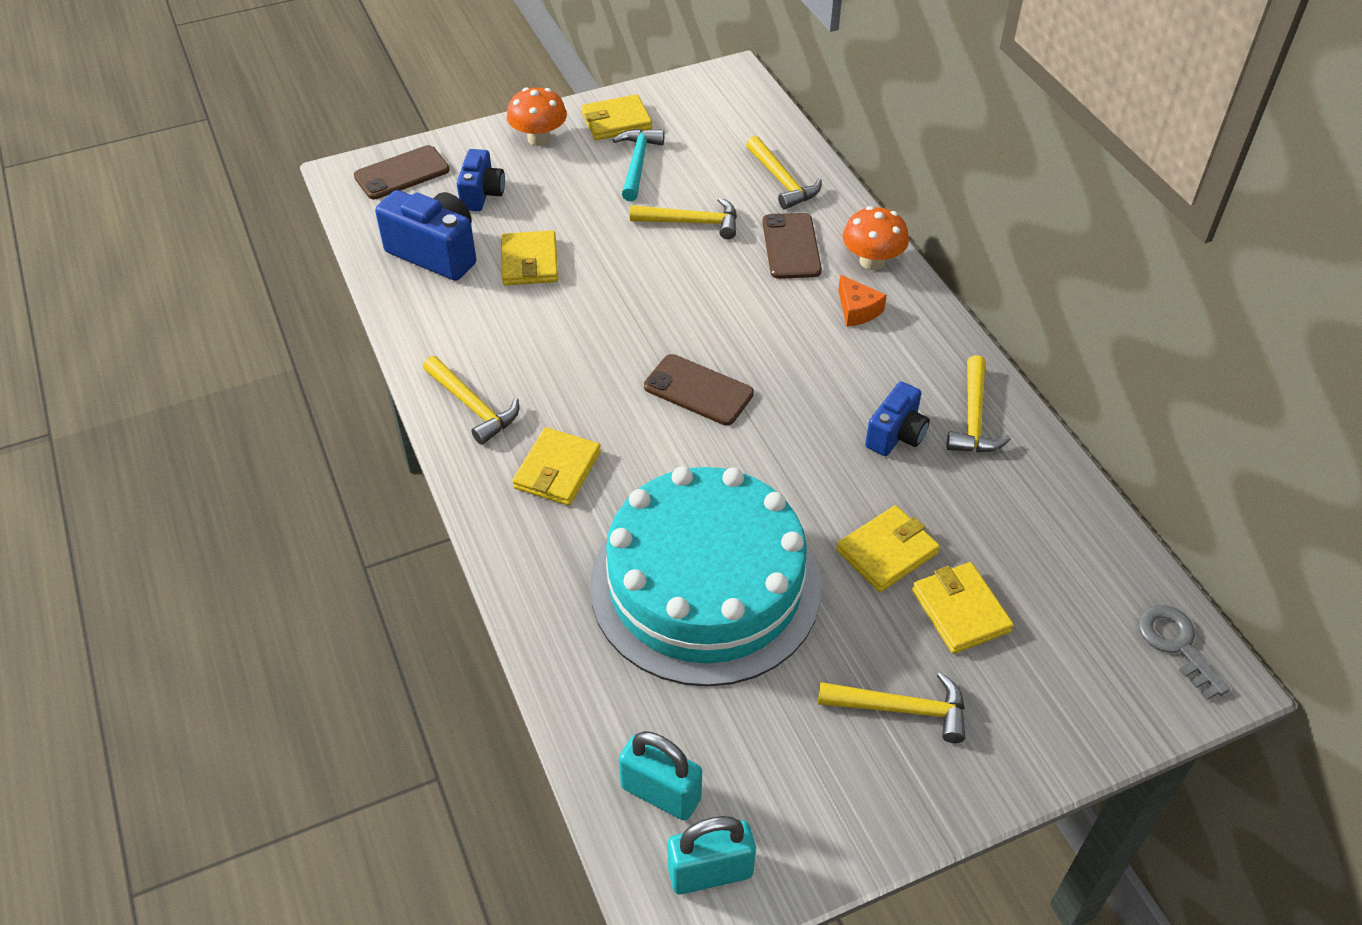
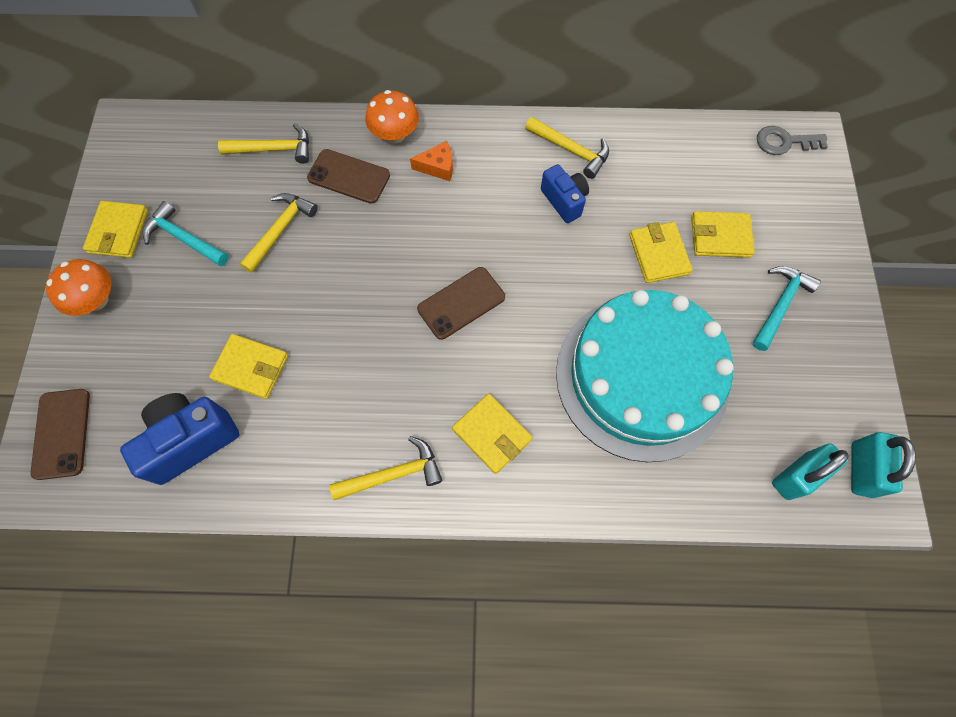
camera: 65 degrees left, 20 degrees up
blue camera [457,149,505,211] -> none
yellow hammer [818,672,965,743] -> turquoise hammer [753,266,821,351]

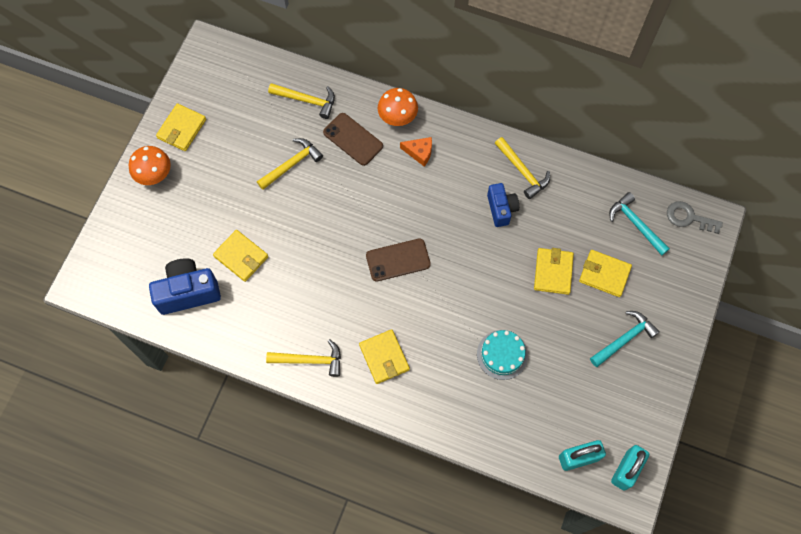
camera: 20 degrees right, 0 degrees up
brown phone [30,389,90,480] -> none
turquoise hammer [143,201,229,266] -> turquoise hammer moved to [609,192,670,256]
turquoise cake [556,290,734,462] -> turquoise cake [477,330,528,380], size x0.41

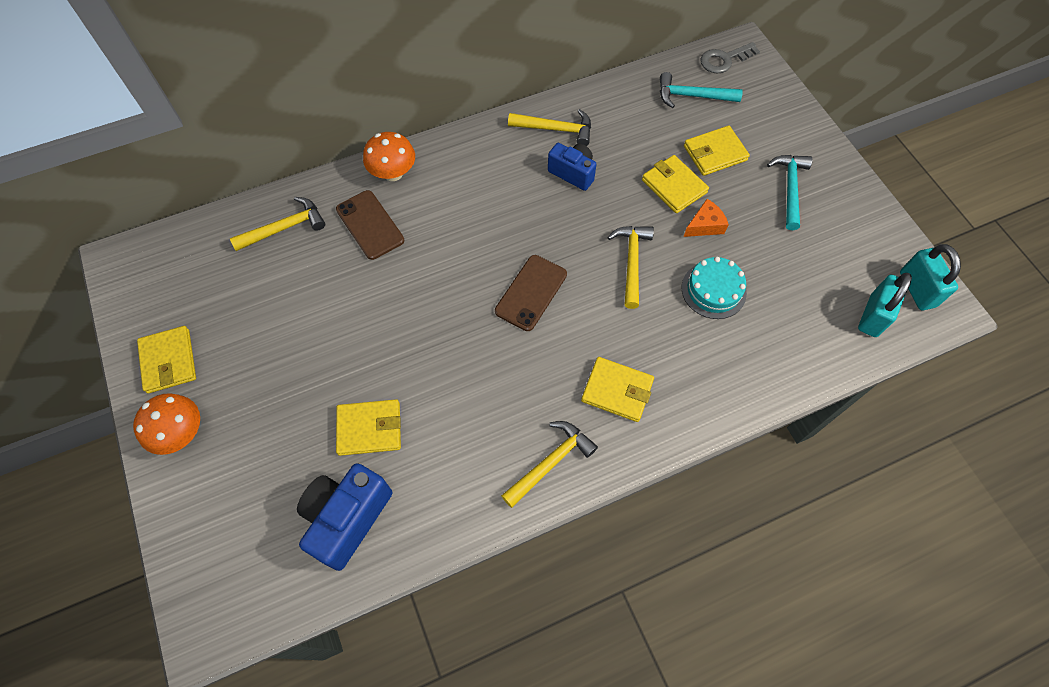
camera: 45 degrees left, 5 degrees down
yellow hammer [257,138,323,190] -> yellow hammer moved to [607,226,654,309]
brown phone [323,113,383,166] -> brown phone turned 60 degrees clockwise [336,190,404,260]
orange cheese [400,137,432,167] -> orange cheese moved to [683,199,729,237]

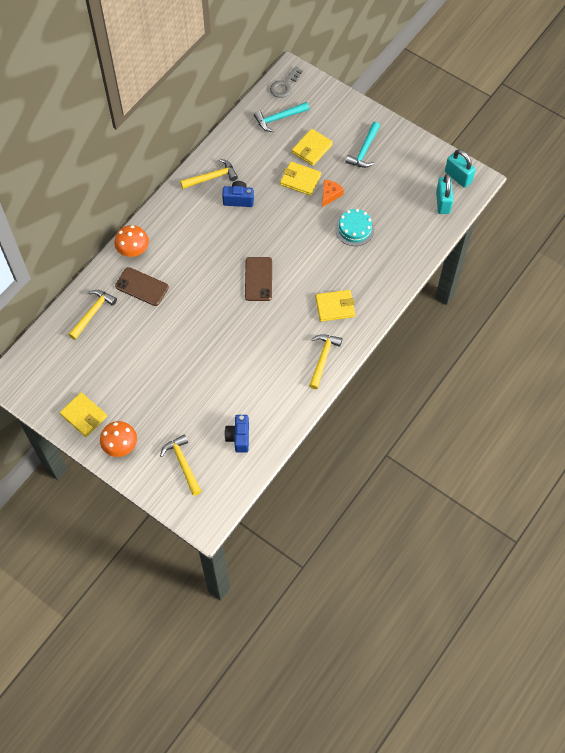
camera: 30 degrees left, 0 degrees up
blue camera [297,463,392,571] -> blue camera [224,415,249,453], size x0.63
yellow wallet [336,399,401,456] -> none
yellow hammer [607,226,654,309] -> yellow hammer moved to [160,434,202,496]
turquoise hammer [767,155,812,230] -> turquoise hammer turned 135 degrees counterclockwise [345,122,380,168]

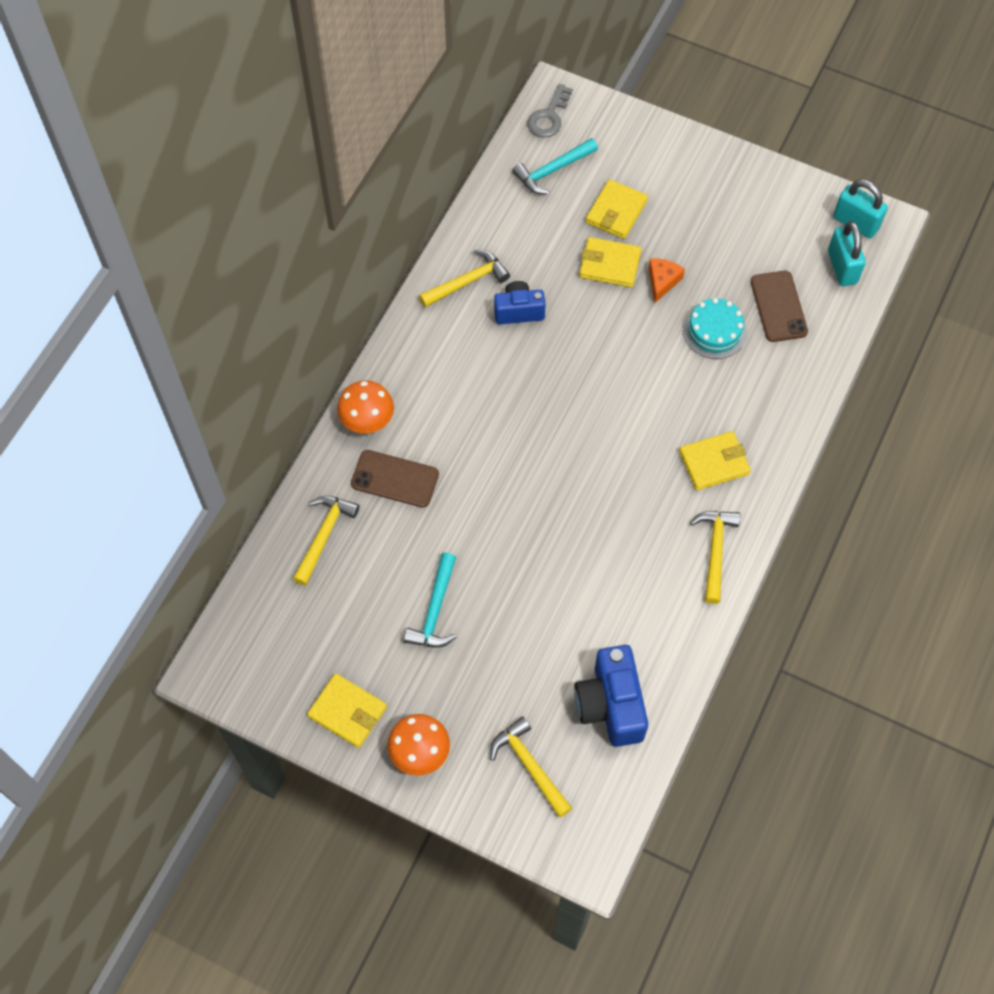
camera: 10 degrees left, 0 degrees up
blue camera [224,415,249,453] -> blue camera [574,645,648,747], size x1.58
brown phone [245,257,272,301] -> brown phone moved to [750,271,808,342]
turquoise hammer [345,122,380,168] -> turquoise hammer moved to [404,553,457,648]

